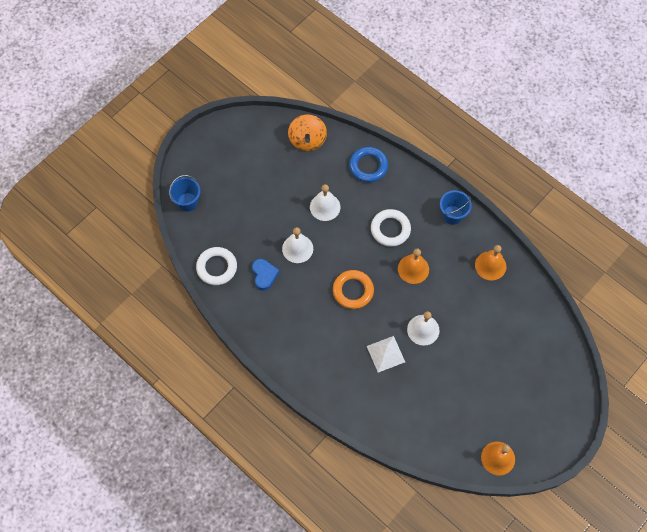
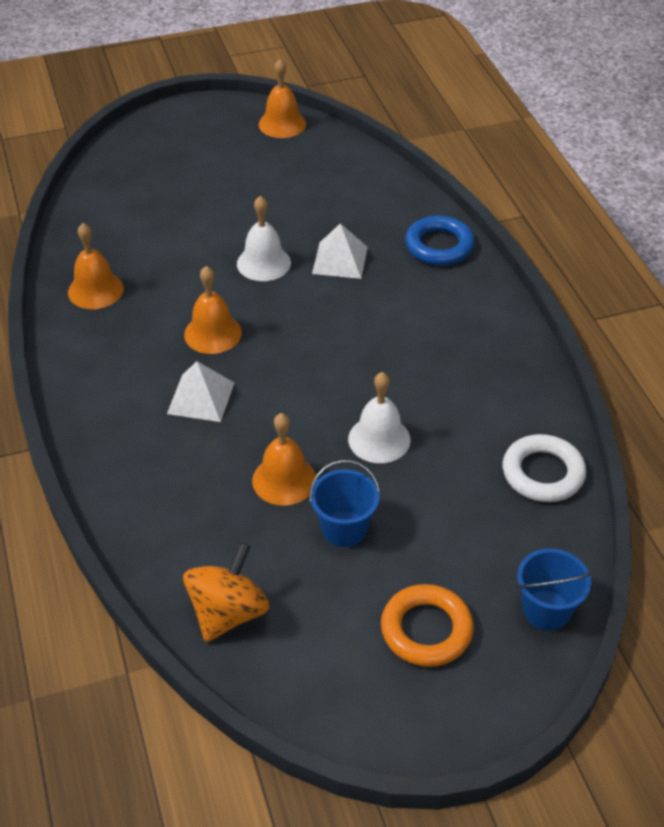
camera: 150 degrees left, 20 degrees down
blue heart [252,259,280,291] -> none
white bell [310,184,340,221] -> orange bell [252,413,316,506]
orange ring [333,270,374,309] -> orange ring moved to [381,584,474,667]
blue ring [349,147,388,182] -> blue ring moved to [405,215,475,265]
white ring [371,209,411,247] -> white pyramid [167,361,234,422]
blue bucket [440,190,472,225] -> blue bucket moved to [309,460,380,547]

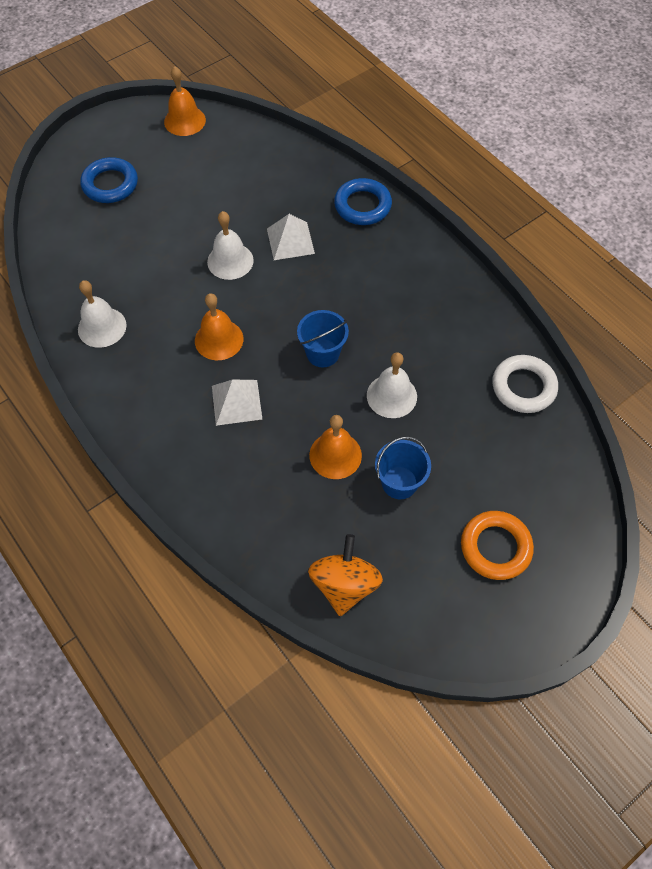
camera: 20 degrees left, 15 degrees up
orange bell [68,223,124,309] -> white bell [78,280,127,348]
blue bucket [517,549,592,631] -> blue bucket moved to [297,310,349,367]
none -> blue ring [80,157,138,203]

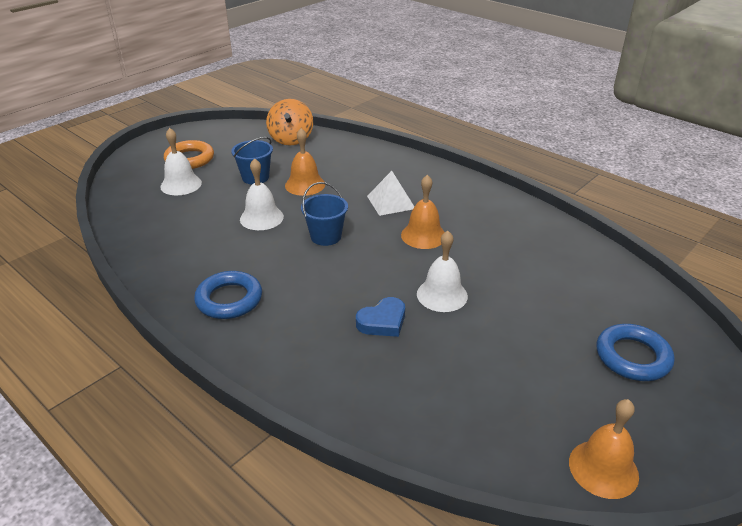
camera: 170 degrees right, 25 degrees down
white bell [78,280,127,348] -> white bell moved to [160,128,202,195]
white pyramid [267,214,315,260] -> blue heart [356,297,405,337]
blue ring [334,178,392,225] -> blue ring moved to [194,271,262,319]
white ring [492,355,558,413] -> none

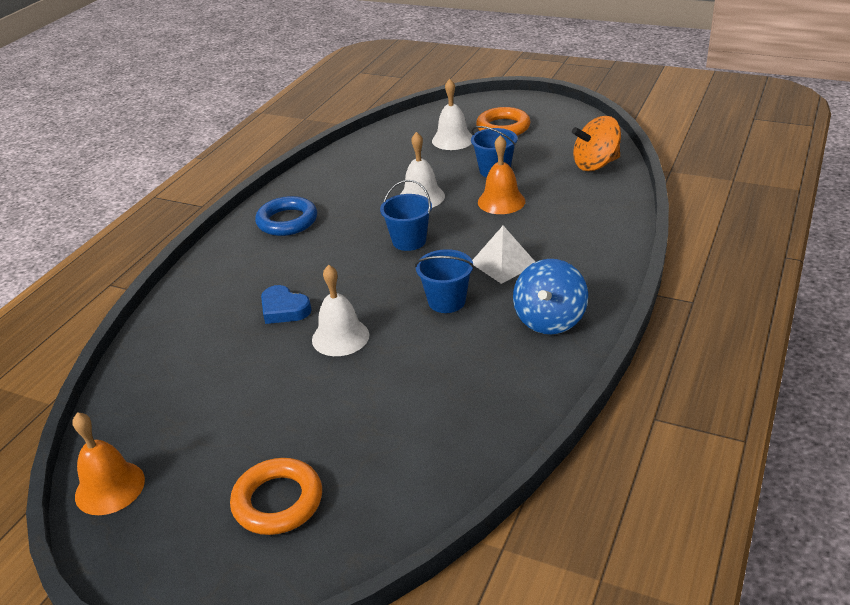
camera: 75 degrees right, 0 degrees up
orange bell [401,175,445,249] -> blue bucket [415,249,474,313]
blue ring [596,324,675,381] -> orange ring [230,458,322,535]
none -> blue spinning top [513,259,588,334]

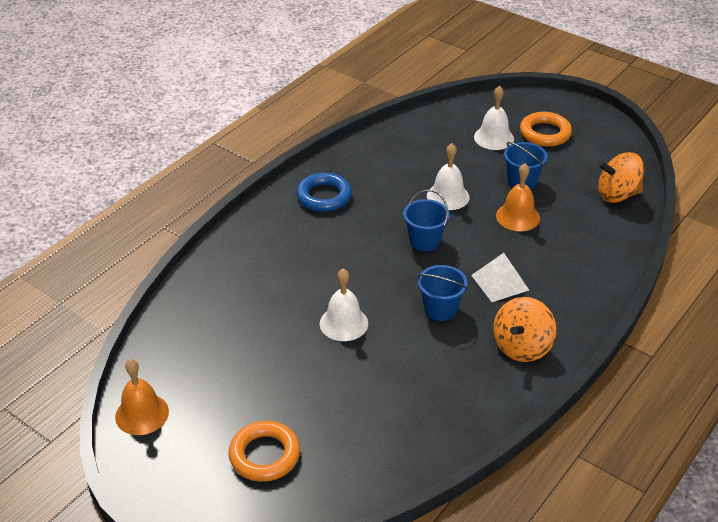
camera: 10 degrees right, 5 degrees up
blue heart [261,285,311,324] -> none
blue spinning top [513,259,588,334] -> orange spinning top [493,297,556,362]

